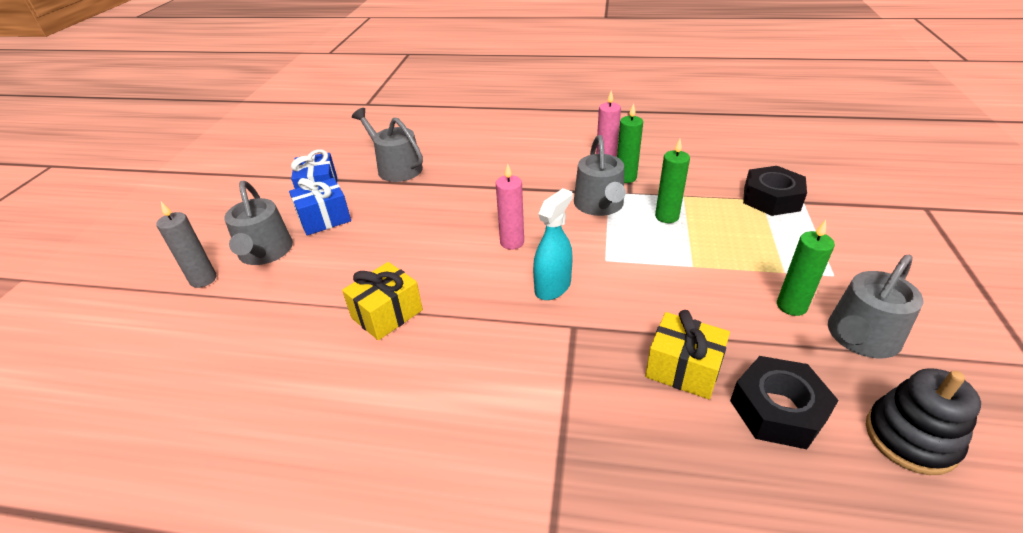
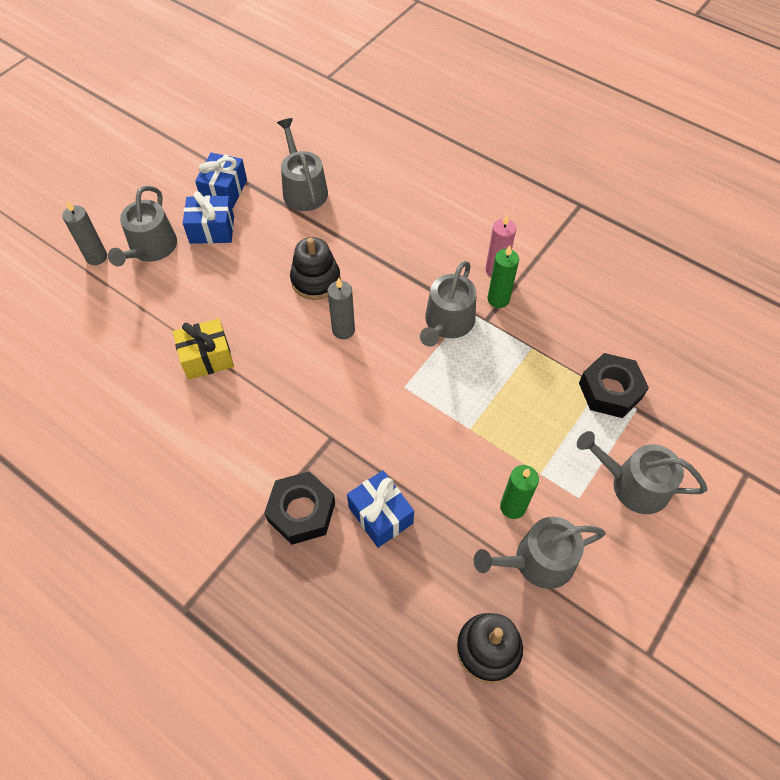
camera: 25 degrees right, 20 degrees up
pink candle [496,164,524,250] -> grey candle [327,278,355,339]
turquoise spray bottle [533,188,573,300] -> none
yellow gift [645,310,730,399] -> blue gift [347,470,414,548]
green candle [655,139,690,223] -> none
black nut [730,356,839,449] -> black nut moved to [264,471,335,545]
none -> black stacking toy [290,237,341,300]
none -> grey watering can [577,431,707,514]

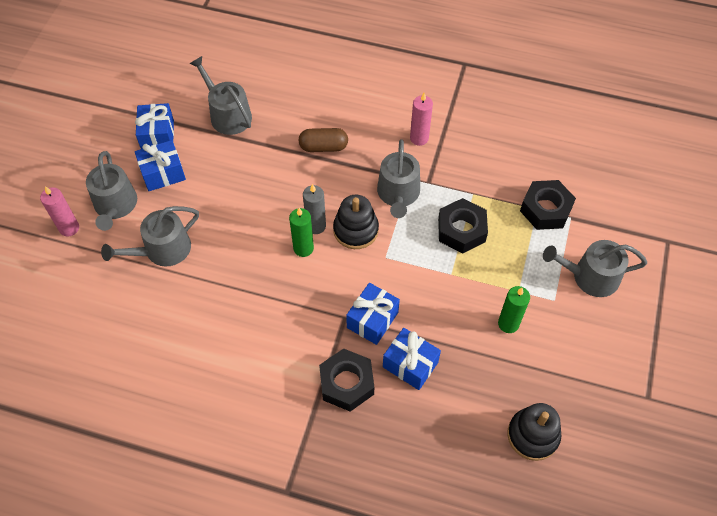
camera: 20 degrees left, 0 degrees up
grey candle [62,201,107,265] -> pink candle [40,186,79,237]
yellow gift [173,318,234,380] -> none
black stacking toy [290,237,341,300] -> black stacking toy moved to [333,195,379,249]
grey watering can [474,517,606,589] -> grey watering can moved to [101,206,199,266]
green candle [488,245,519,308] -> green candle moved to [289,208,314,257]
none -> brown capsule [298,128,348,152]
none -> blue gift [346,283,400,345]
none -> black nut [438,198,488,253]

